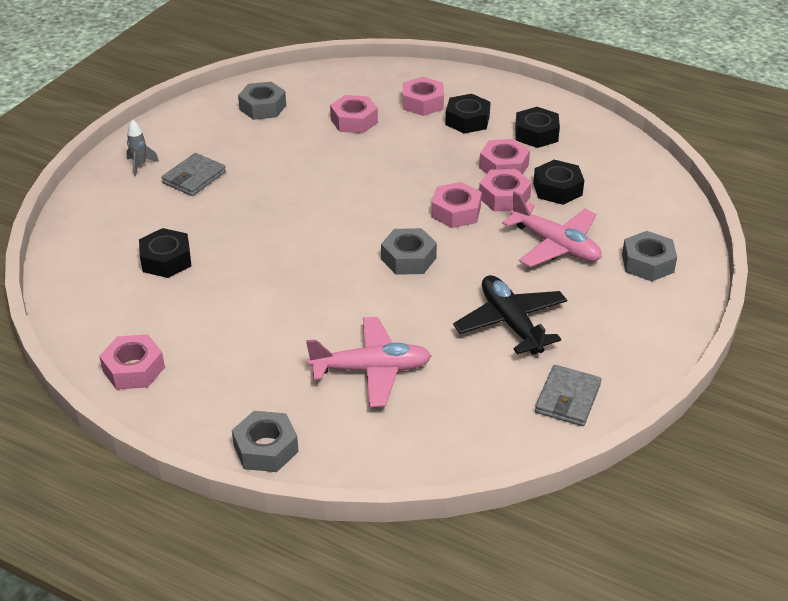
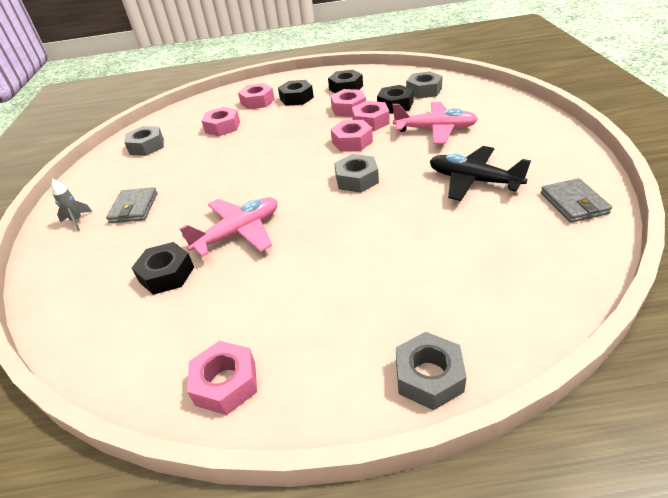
camera: 30 degrees left, 0 degrees up
pink plane [306,317,432,407] -> pink plane moved to [180,197,277,257]
grey nut [622,231,677,281] -> grey nut moved to [406,71,443,99]

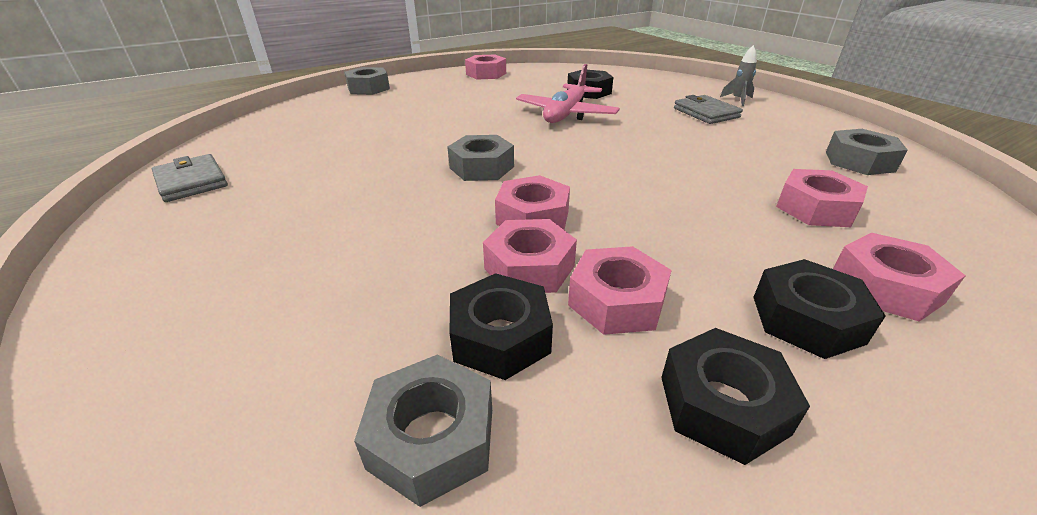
camera: 150 degrees right, 5 degrees down
pink plane [392,102,478,144] -> none
black plane [430,146,531,201] -> none

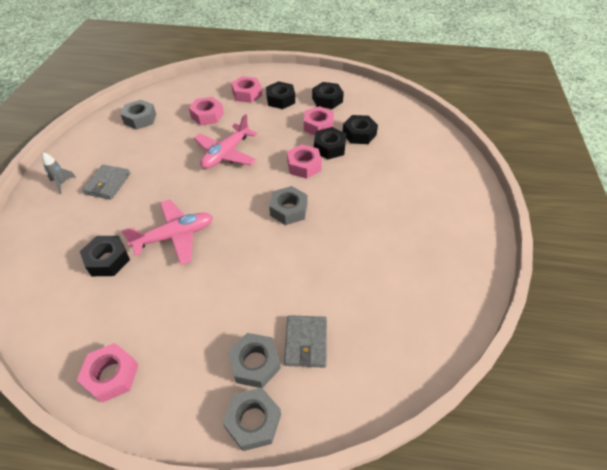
camera: 140 degrees left, 15 degrees up
grey wallet [152,154,228,202] -> grey wallet moved to [284,315,327,368]
grey nut [354,354,492,507] -> grey nut moved to [228,333,281,388]
pink nut [483,219,577,293] -> black nut [314,127,346,159]
none -> pink plane [194,114,257,169]

